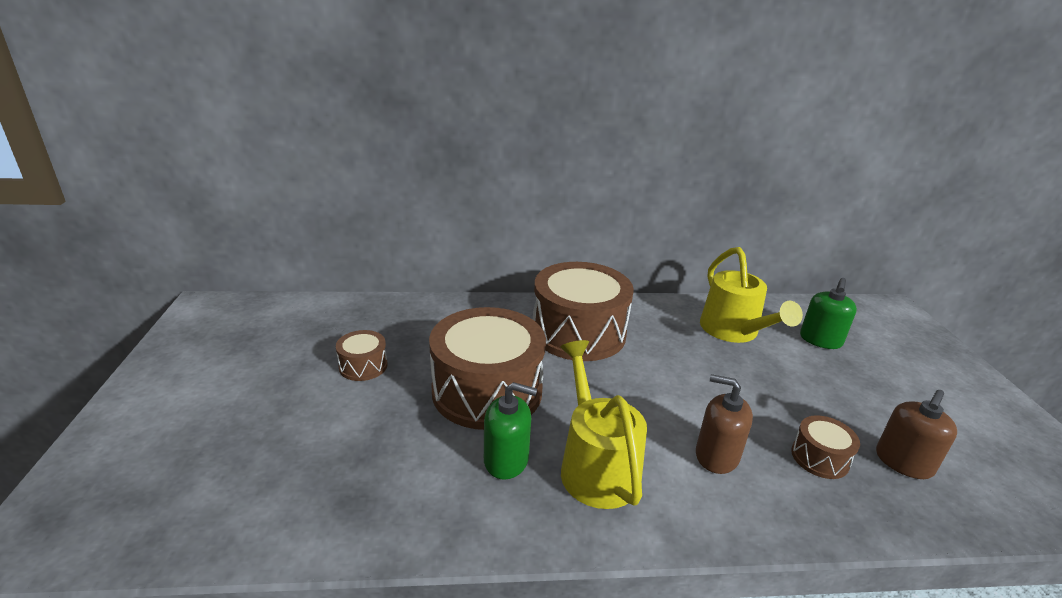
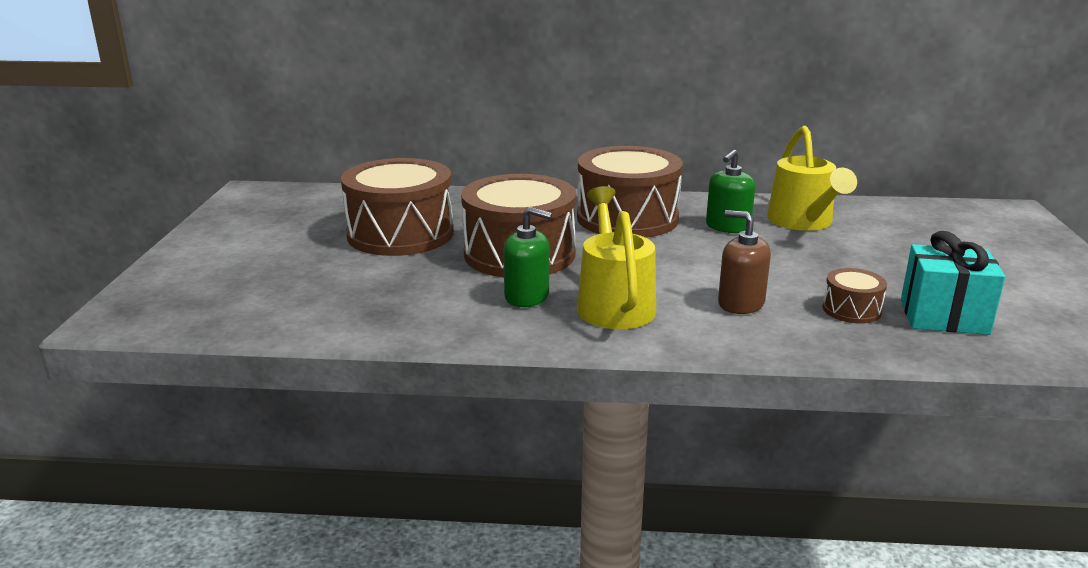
camera: 10 degrees right, 5 degrees down
brown drum [336,330,387,381] -> brown drum [341,158,454,256], size x2.24
green soap dispenser [800,278,857,349] -> green soap dispenser moved to [706,149,755,233]
brown soap dispenser [876,390,957,479] -> turquoise gift [901,231,1005,335]

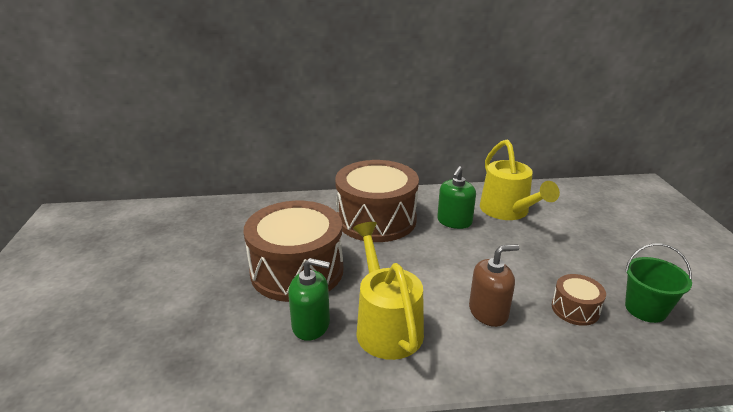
camera: 10 degrees left, 5 degrees up
brown drum [341,158,454,256] -> none
brown soap dispenser [718,210,771,314] -> brown soap dispenser turned 135 degrees clockwise [469,244,519,327]
turquoise gift [901,231,1005,335] -> green bucket [625,244,692,323]

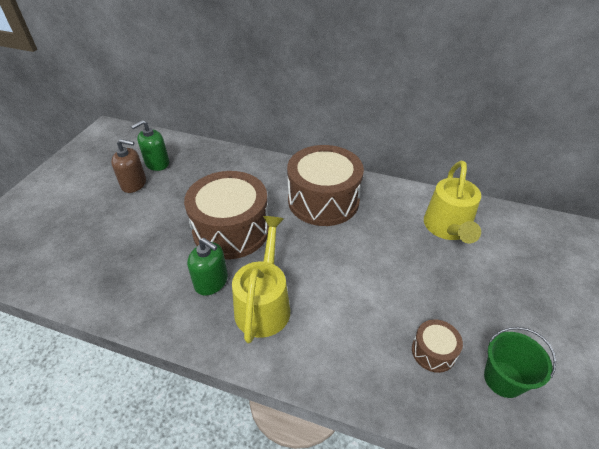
camera: 25 degrees right, 15 degrees up
green soap dispenser [437,166,476,229] -> green soap dispenser moved to [131,120,169,171]
brown soap dispenser [469,244,519,327] -> brown soap dispenser moved to [111,139,146,193]

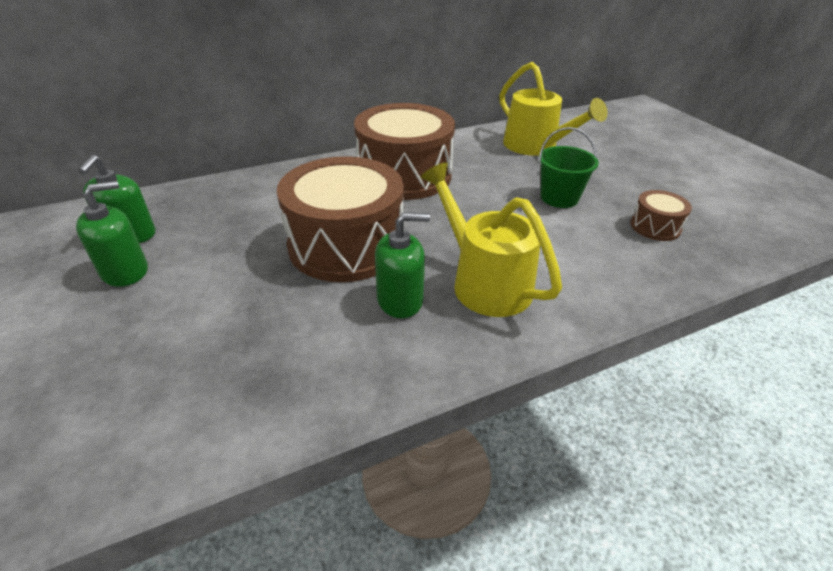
camera: 45 degrees left, 5 degrees down
brown soap dispenser [111,139,146,193] -> green soap dispenser [76,181,148,287]
green bucket [484,327,556,398] -> green bucket moved to [539,127,599,208]

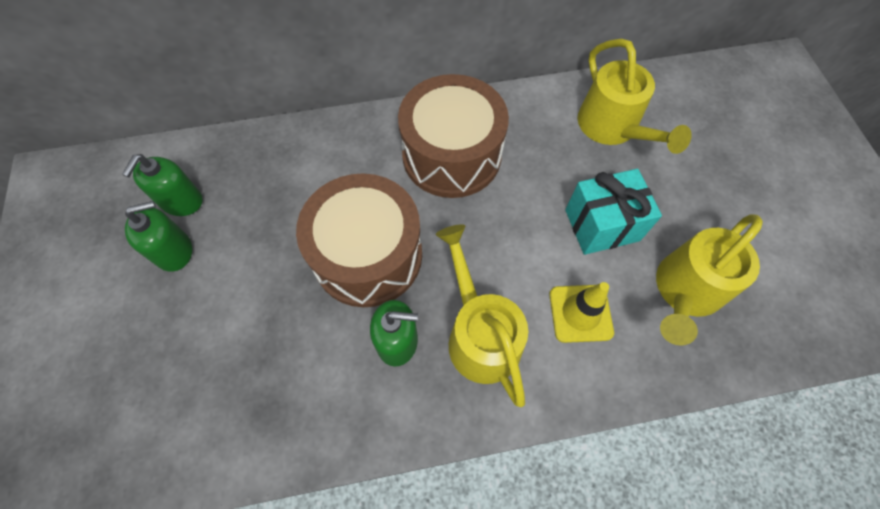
camera: 15 degrees right, 25 degrees up
green bucket [539,127,599,208] -> turquoise gift [565,169,662,255]
brown drum [630,190,692,241] -> yellow watering can [656,215,763,346]
none -> yellow traffic cone [549,282,614,343]

